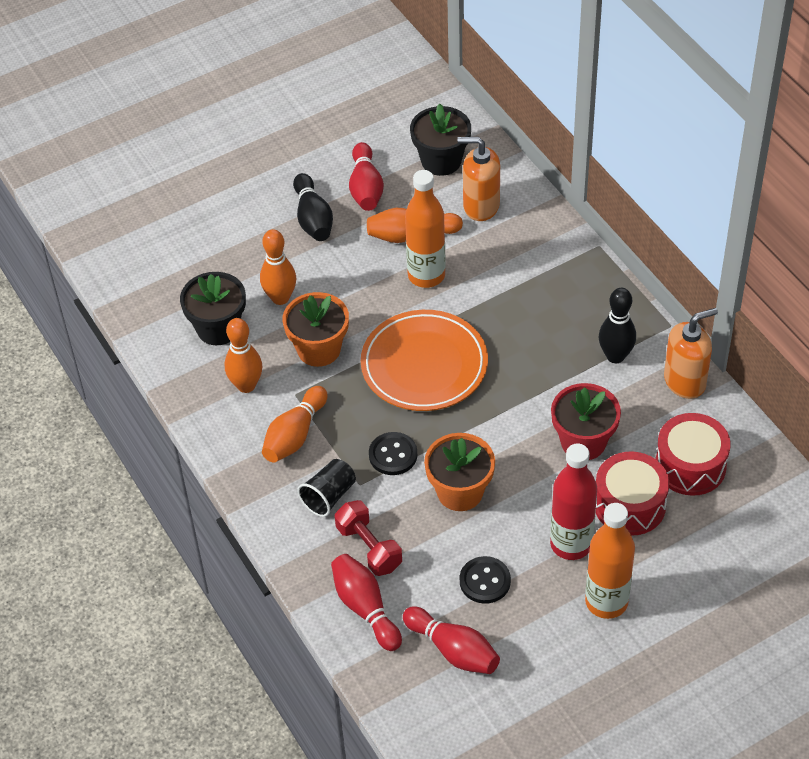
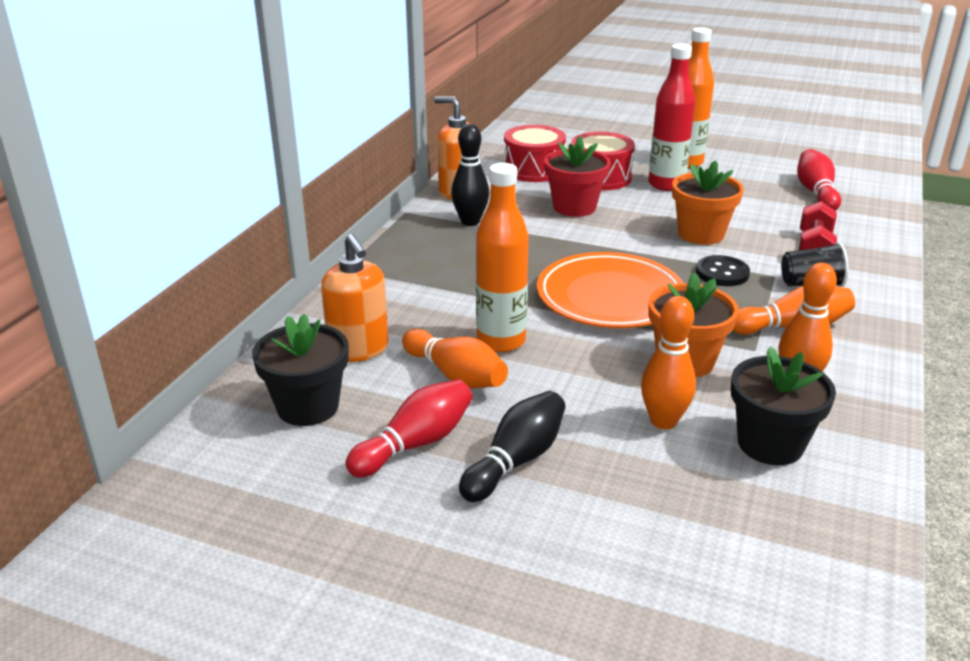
camera: 130 degrees left, 20 degrees down
red bowling pin [331,554,402,651] -> none
black button [460,556,511,604] -> none

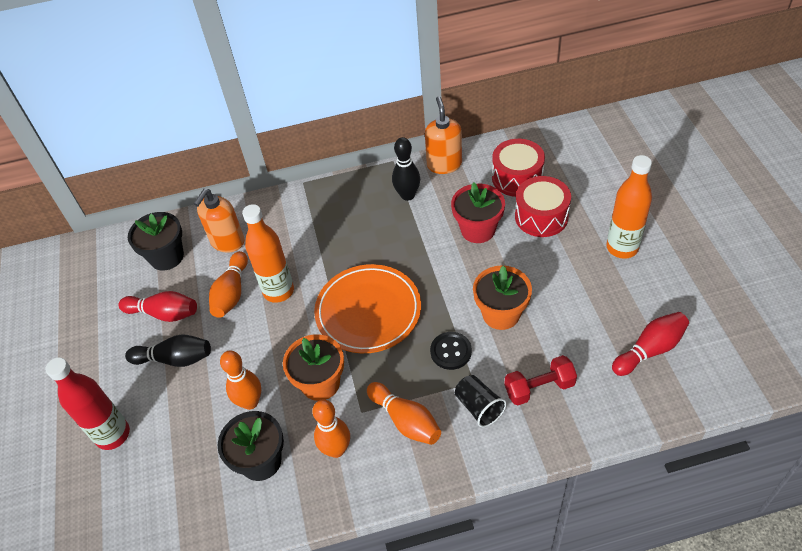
camera: 60 degrees right, 20 degrees up
red bottle [648,44,695,191] -> red bottle moved to [45,357,130,450]

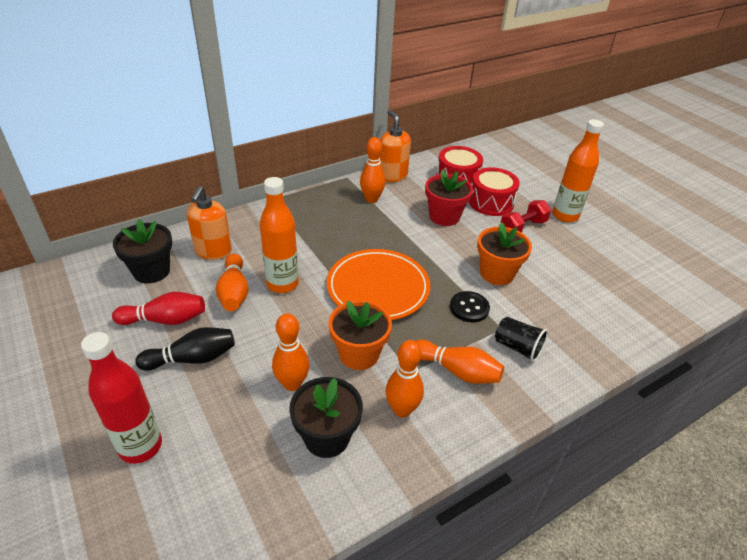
camera: 25 degrees left, 10 degrees down
black bowling pin [392,137,420,201] -> orange bowling pin [360,137,385,203]
red dumbbell [504,355,577,405] -> red dumbbell moved to [500,200,551,233]
red bowling pin [612,312,689,376] -> none

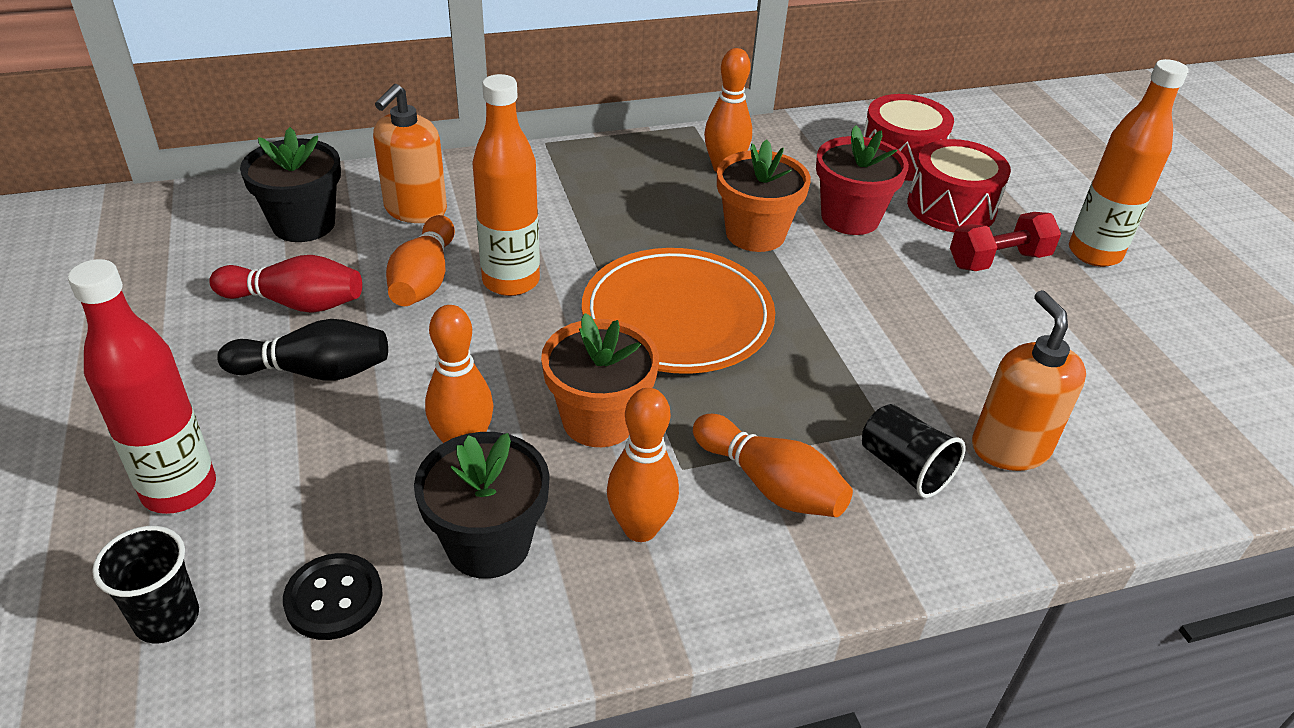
camera: 15 degrees right, 0 degrees up
orange soap dispenser [380,110,411,182] -> orange soap dispenser moved to [972,290,1086,471]
black button [450,291,490,322] -> black button moved to [283,553,383,640]
orange flower pot [477,222,532,285] -> orange flower pot moved to [717,139,811,252]
none -> black cup [92,526,199,643]

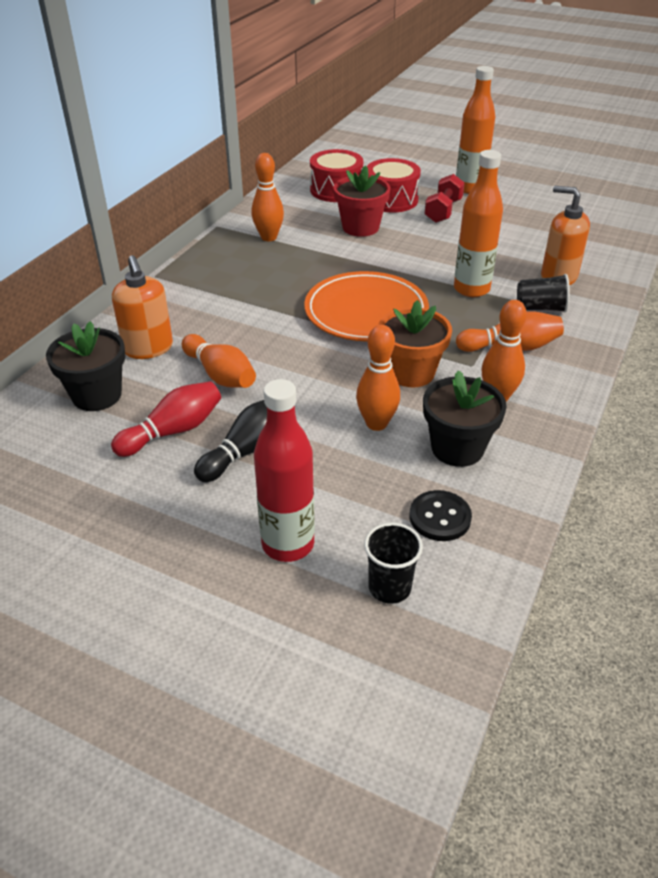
camera: 45 degrees left, 0 degrees up
orange bottle [473,74,540,296] -> orange bottle moved to [454,150,503,297]
orange flower pot [717,139,811,252] -> none

